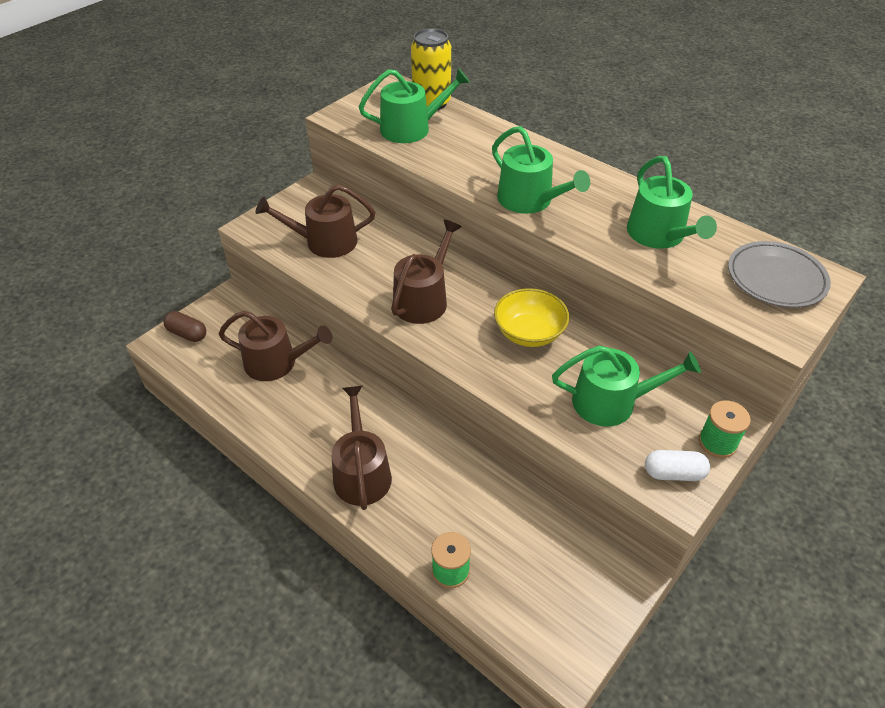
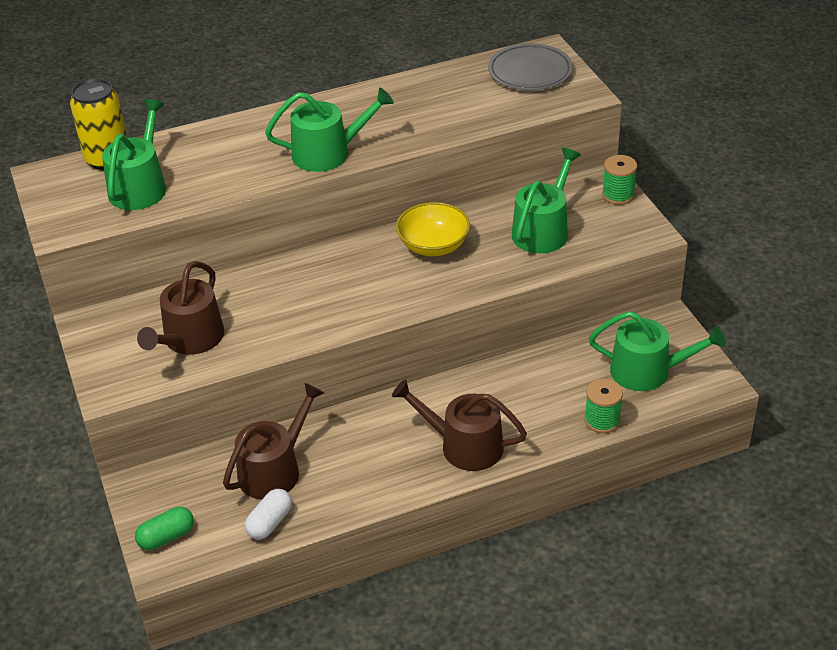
camera: 60 degrees left, 5 degrees down
brown capsule [164,311,206,342] -> green capsule [135,507,194,550]
brown watering can [391,219,461,324] -> none
green watering can [627,156,717,249] -> green watering can moved to [589,311,726,391]
white capsule [645,450,710,481] -> white capsule moved to [245,489,292,539]

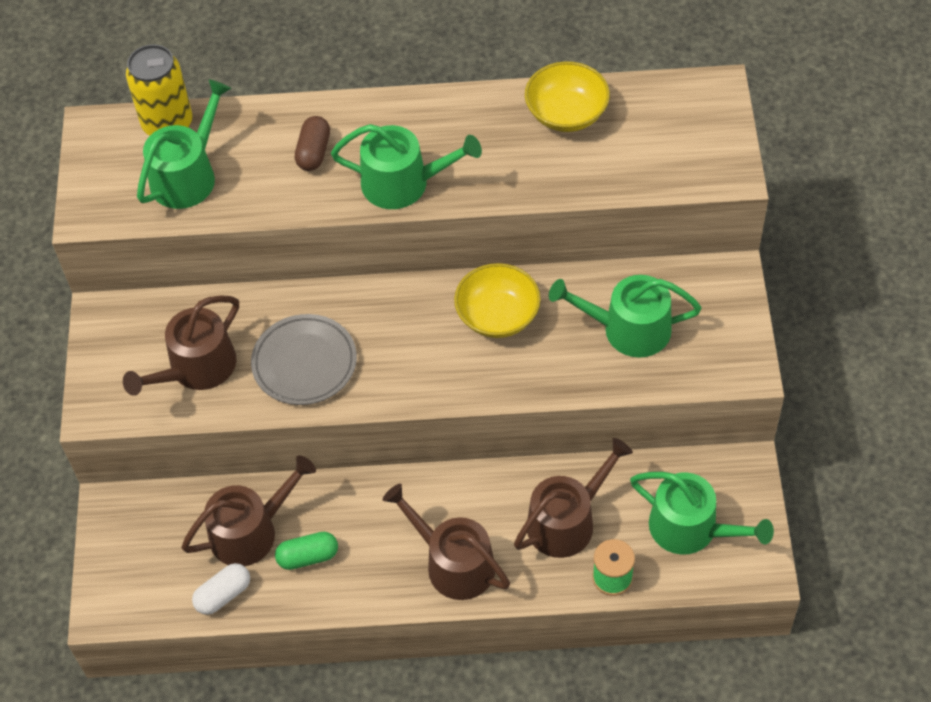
camera: 20 degrees right, 15 degrees up
green capsule [135,507,194,550] -> green capsule moved to [275,532,338,570]
grey plate [488,43,573,90] -> grey plate moved to [251,314,357,405]
green watering can [512,148,581,253] -> green watering can turned 135 degrees counterclockwise [549,275,702,358]
green spool [602,155,637,205] -> none
none -> brown capsule [295,116,330,171]
none -> brown watering can [514,438,633,558]
none -> yellow bowl [525,61,610,132]

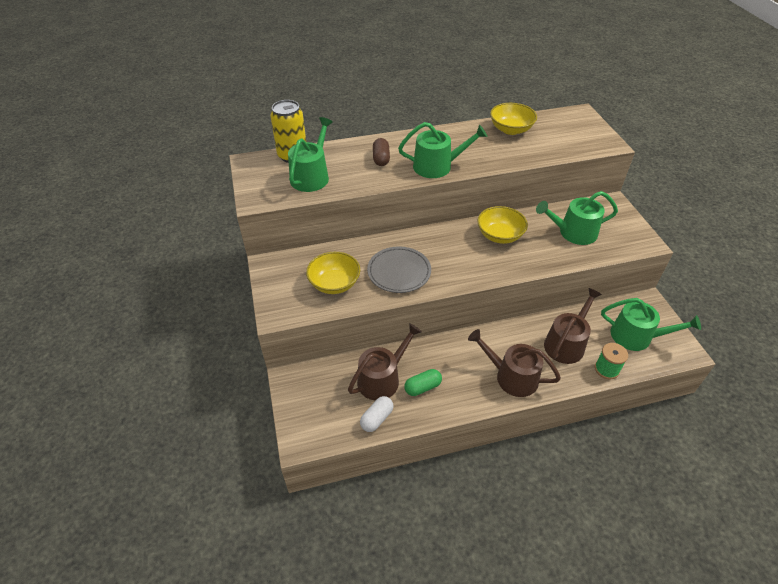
camera: 15 degrees left, 10 degrees down
brown watering can [123,295,239,396] -> yellow bowl [306,252,360,294]

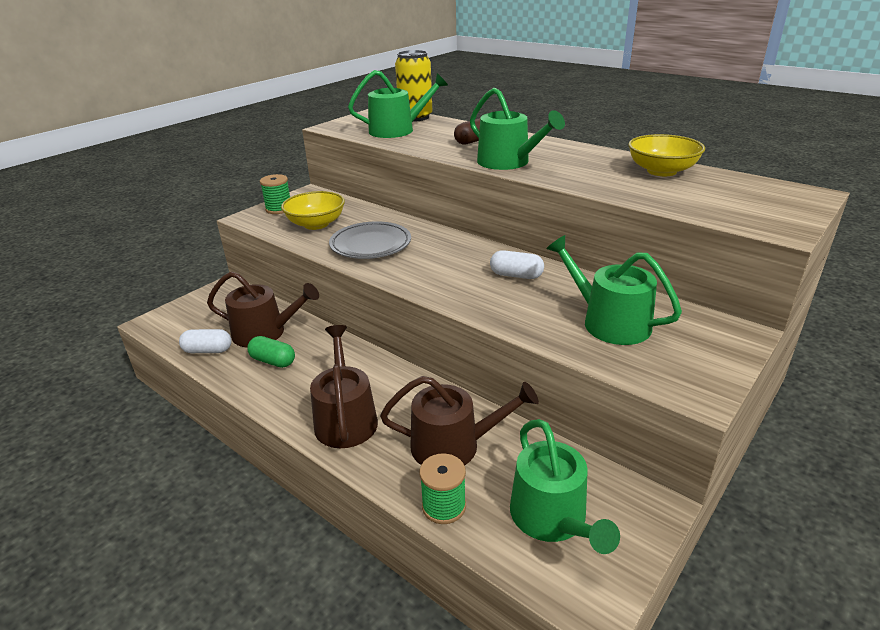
camera: 55 degrees right, 15 degrees down
yellow bowl [478,206,528,244] -> white capsule [490,250,544,279]
none -> green spool [260,174,290,214]

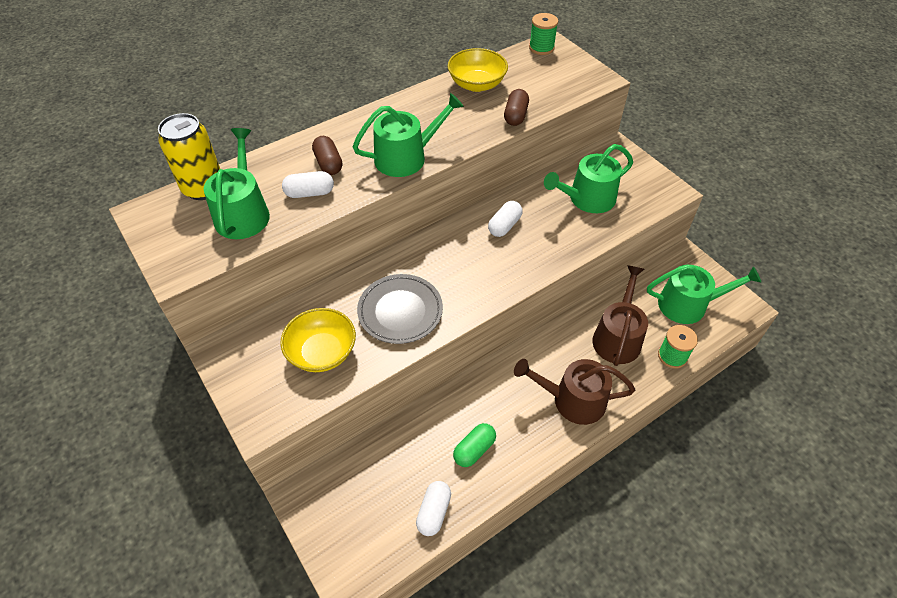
camera: 75 degrees left, 20 degrees up
brown watering can [207,272,319,348] -> none
green spool [260,174,290,214] -> green spool moved to [529,13,558,55]
none -> white capsule [282,171,334,198]
none -> brown capsule [504,89,529,126]

